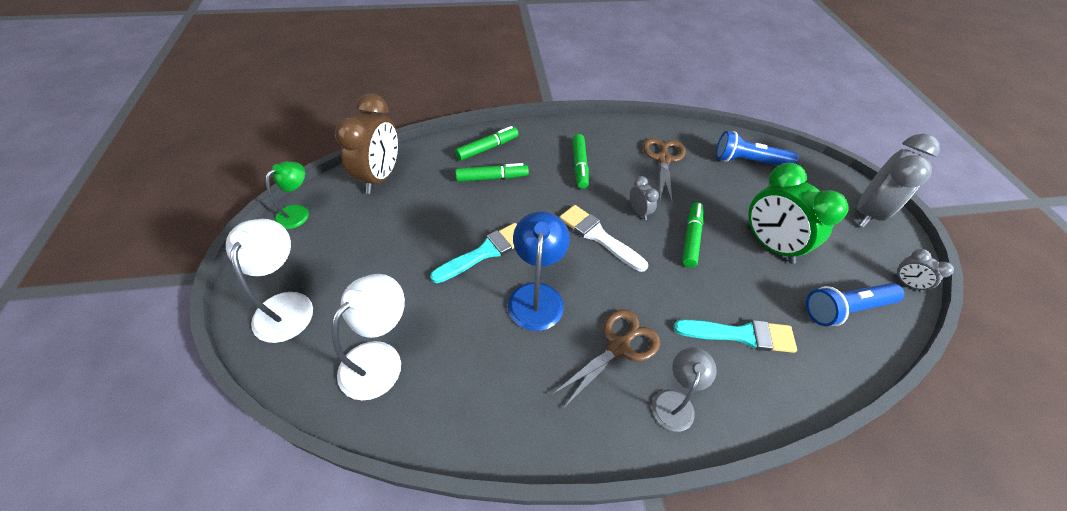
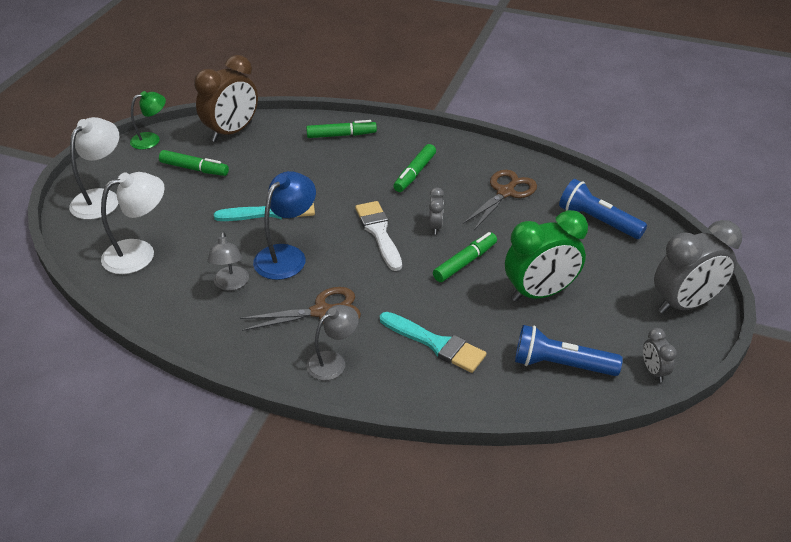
camera: 30 degrees right, 10 degrees down
green marker [455,163,529,182] -> green marker moved to [159,150,229,176]
green clock [747,163,849,264] -> green clock turned 105 degrees counterclockwise [505,210,588,302]
none -> grey lamp [207,232,249,291]

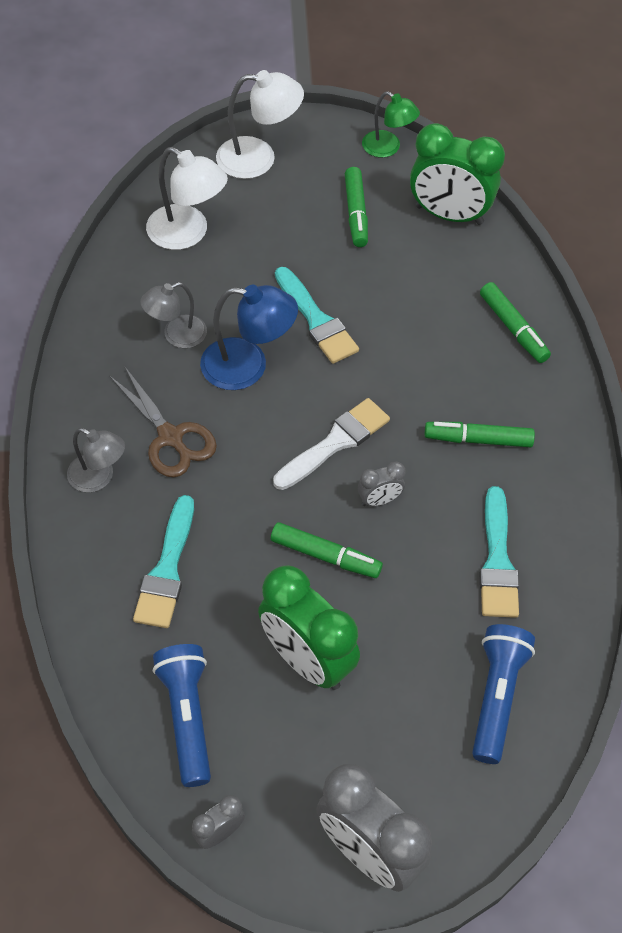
camera: 65 degrees right, 15 degrees up
brown clock [194,55,258,142] -> green clock [410,123,505,225]
brown scissors [463,170,537,230] -> turquoise brush [479,486,519,618]

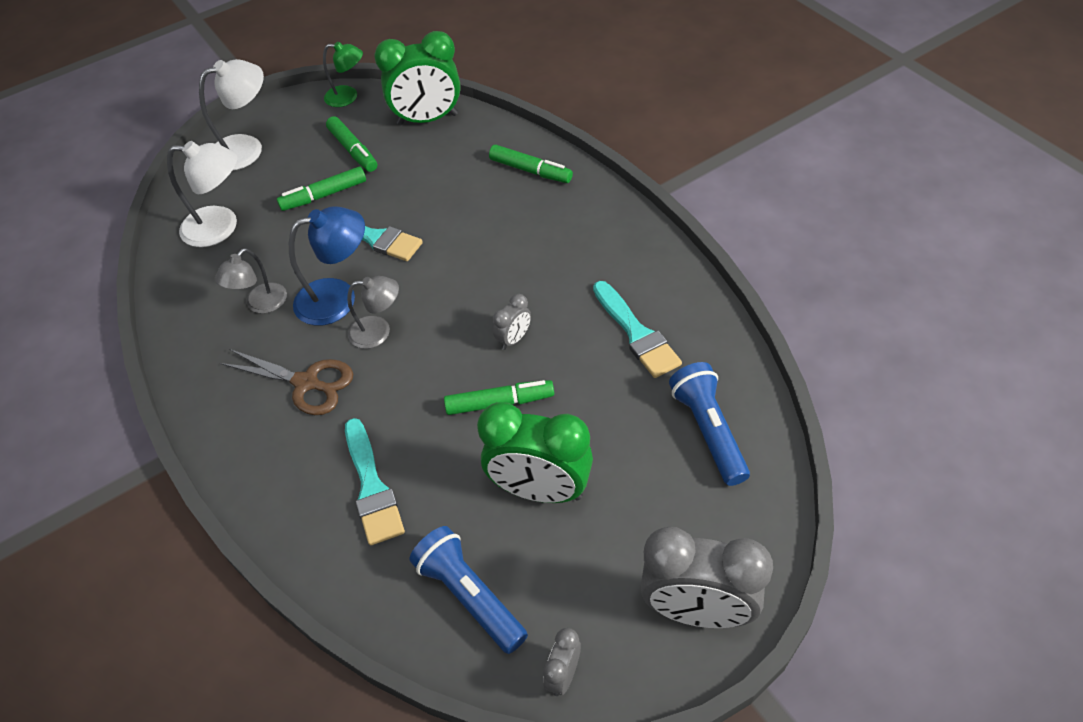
camera: 25 degrees left, 5 degrees down
grey lamp [67,428,125,493] -> grey lamp moved to [347,276,399,349]
white brush [273,398,390,490] -> none
green marker [425,422,535,447] -> green marker moved to [277,166,366,211]

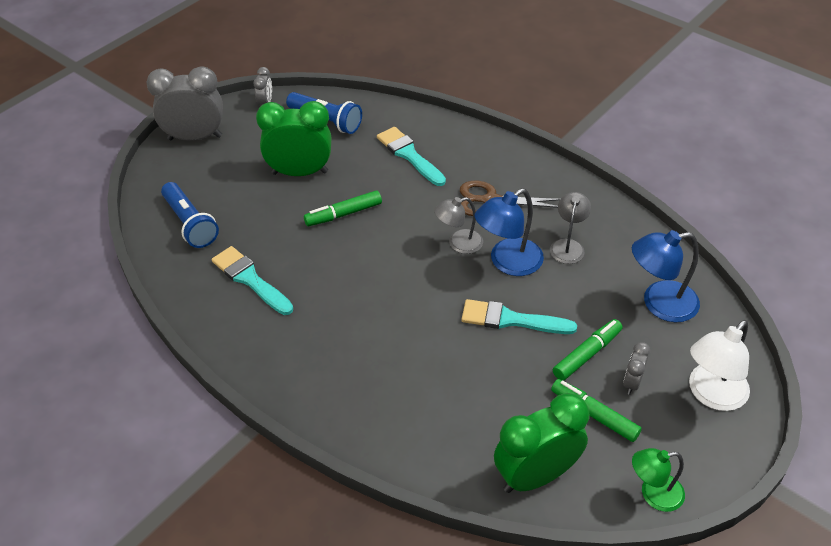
camera: 160 degrees right, 5 degrees down
white lamp [167,141,237,247] -> blue lamp [632,230,700,322]
green marker [489,145,573,183] -> none
grey clock [493,294,531,350] -> grey clock moved to [623,342,650,395]

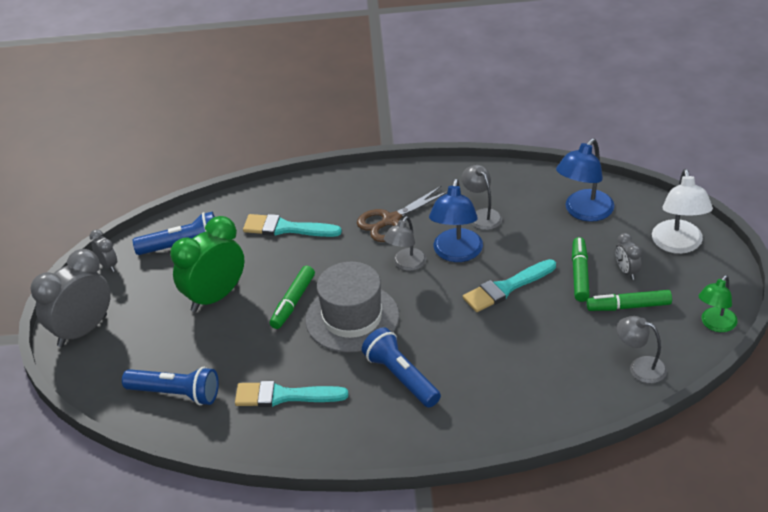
camera: 40 degrees left, 5 degrees down
green clock [494,393,589,493] -> grey lamp [617,316,667,383]
none -> grey hat [306,262,399,353]
none -> blue flashlight [362,327,441,408]

